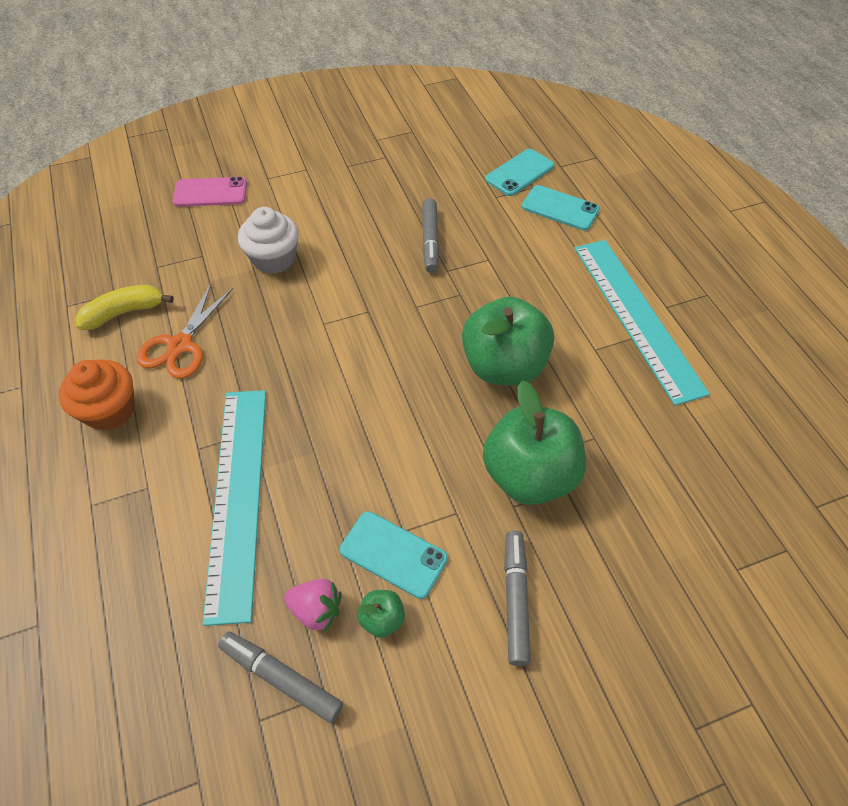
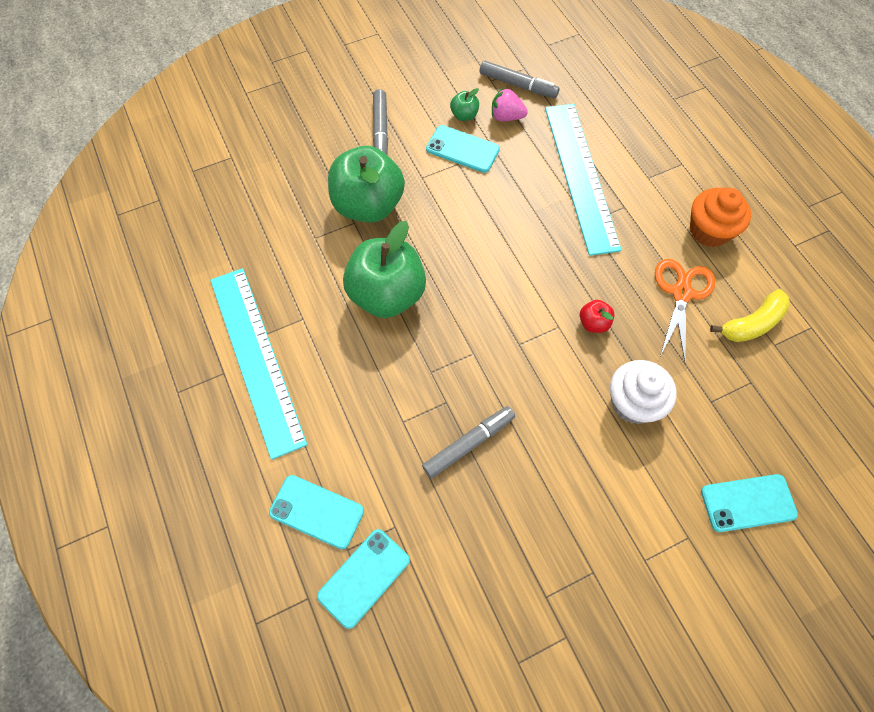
camera: 175 degrees right, 10 degrees up
pink phone [173,177,247,207] -> turquoise phone [701,474,798,532]
grey marker [422,198,440,273] -> grey marker turned 60 degrees clockwise [422,406,515,479]
none -> red apple [580,300,614,333]

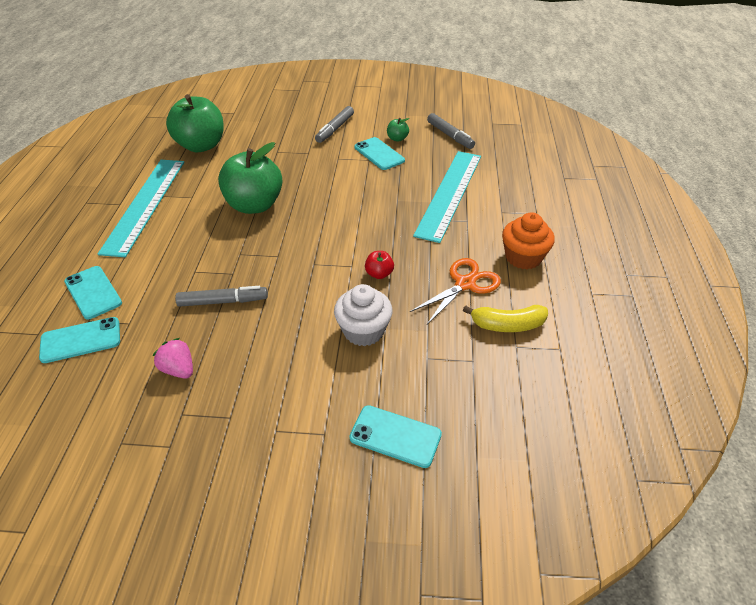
camera: 30 degrees right, 20 degrees down
green apple [328,146,405,223] -> green apple moved to [166,94,224,152]
pink strawberry [492,88,528,121] -> pink strawberry moved to [152,338,193,379]

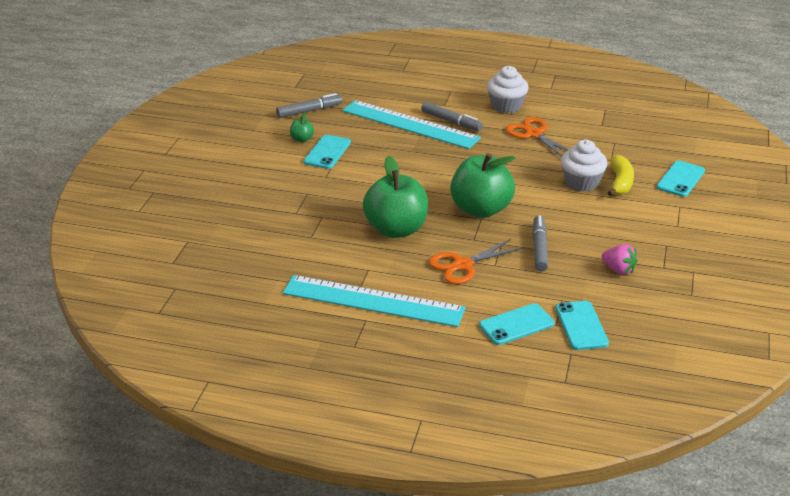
camera: 80 degrees left, 10 degrees down
pink strawberry [152,338,193,379] -> pink strawberry turned 105 degrees counterclockwise [602,244,638,275]
green apple [166,94,224,152] -> green apple moved to [450,153,515,218]
grey marker [315,106,354,143] -> grey marker moved to [421,102,483,131]
turquoise phone [354,137,405,170] -> turquoise phone turned 45 degrees counterclockwise [304,135,351,169]
red apple [365,251,394,279] -> none
yellow banana [463,305,548,332] -> yellow banana moved to [607,155,634,196]
orange cupcake [502,212,555,269] -> white cupcake [487,66,529,113]
none -> orange scissors [429,239,524,284]

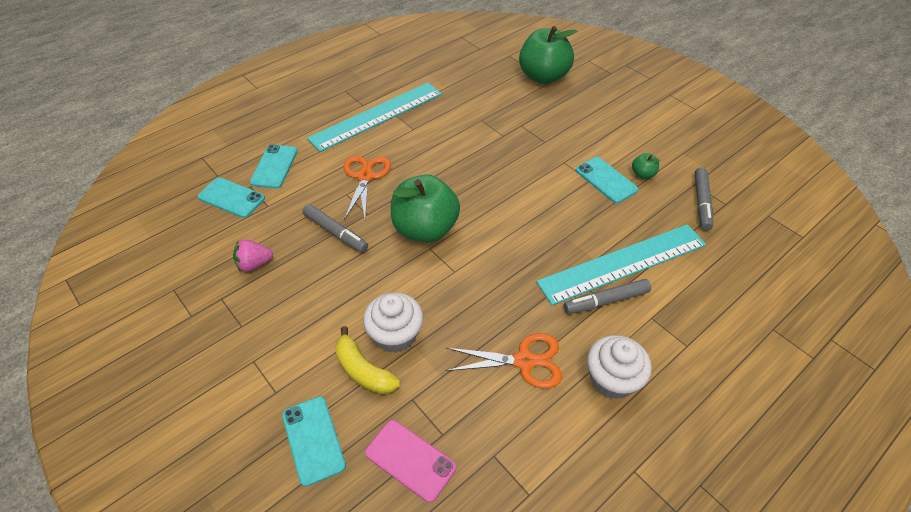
camera: 125 degrees right, 15 degrees up
green apple [363,156,428,238] -> green apple moved to [519,26,577,84]
none -> pink phone [365,420,456,502]

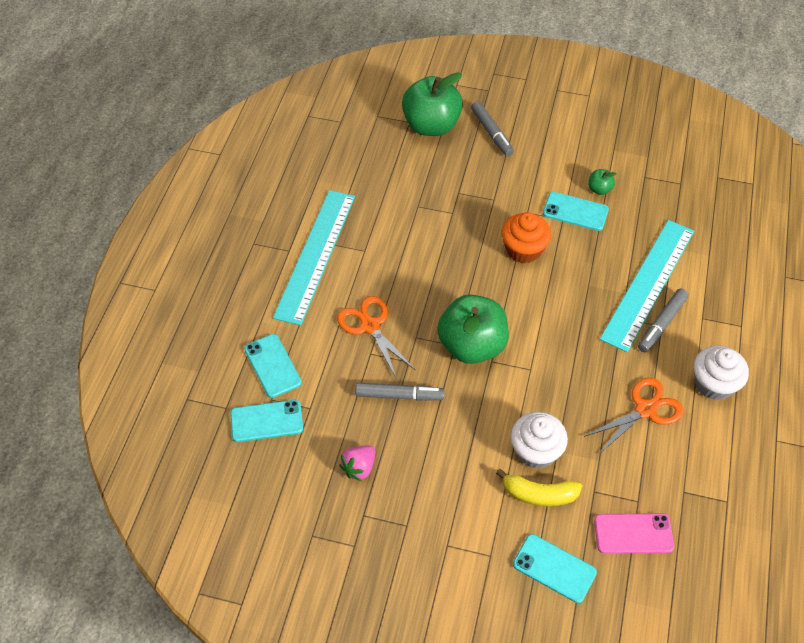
camera: 35 degrees left, 5 degrees up
grey marker [695,167,713,230] -> grey marker moved to [471,101,514,157]
none -> orange cupcake [502,212,551,263]

